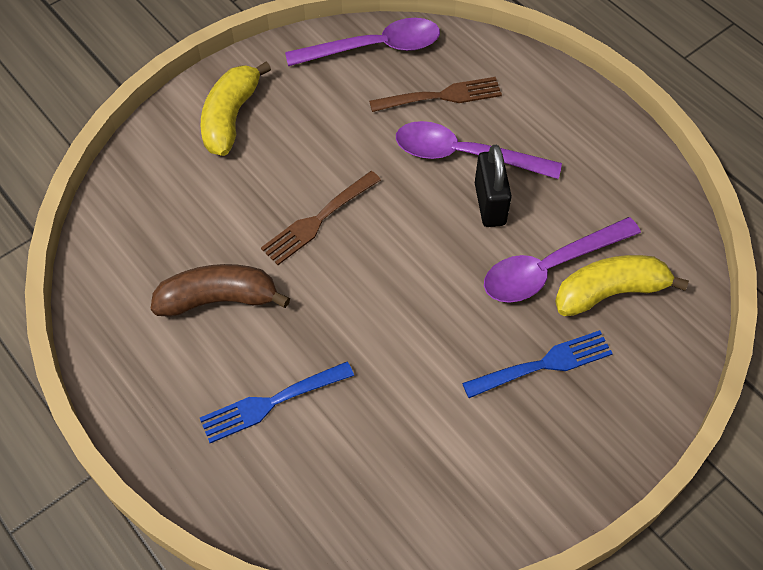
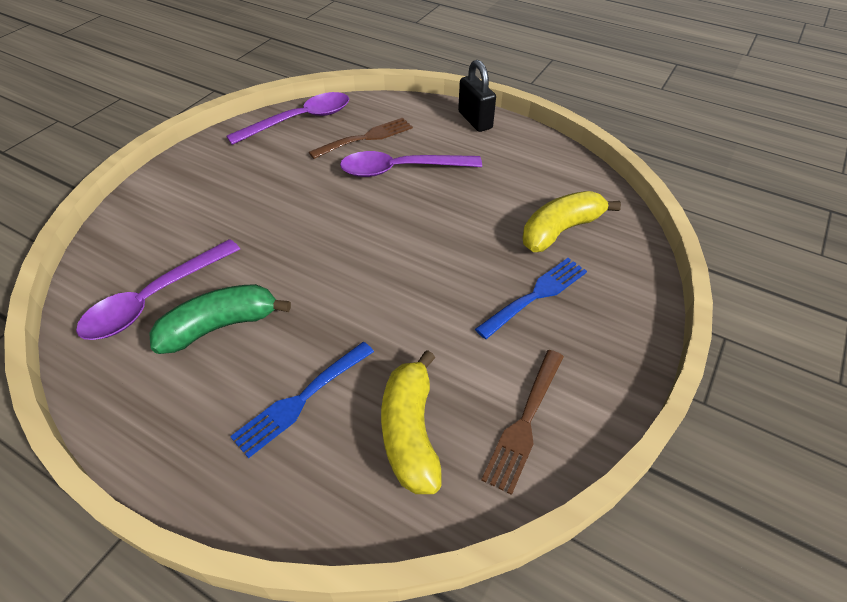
camera: 20 degrees left, 10 degrees down
brown banana [150,264,290,317] -> green banana [149,284,291,354]
yellow banana [201,62,271,156] -> yellow banana moved to [381,350,442,494]
brown fork [261,171,381,265] -> brown fork moved to [481,350,564,495]
black padlock [475,145,512,227] -> black padlock moved to [458,60,496,132]
purple spoon [484,217,641,303] -> purple spoon moved to [76,239,240,340]

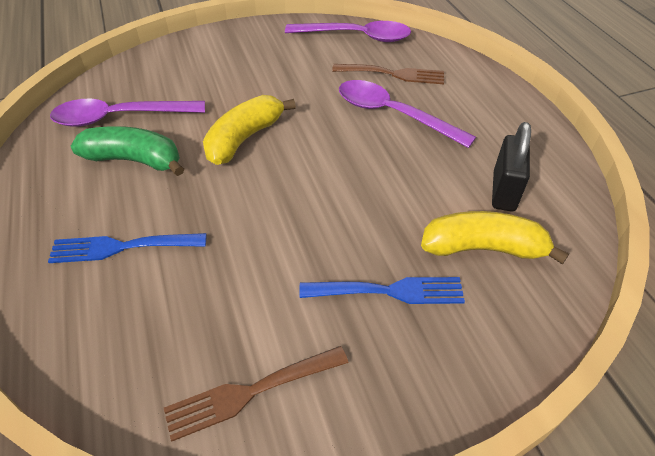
camera: 40 degrees right, 0 degrees up
yellow banana [381,350,442,494] -> yellow banana moved to [203,95,296,165]
black padlock [458,60,496,132] -> black padlock moved to [492,122,531,211]

